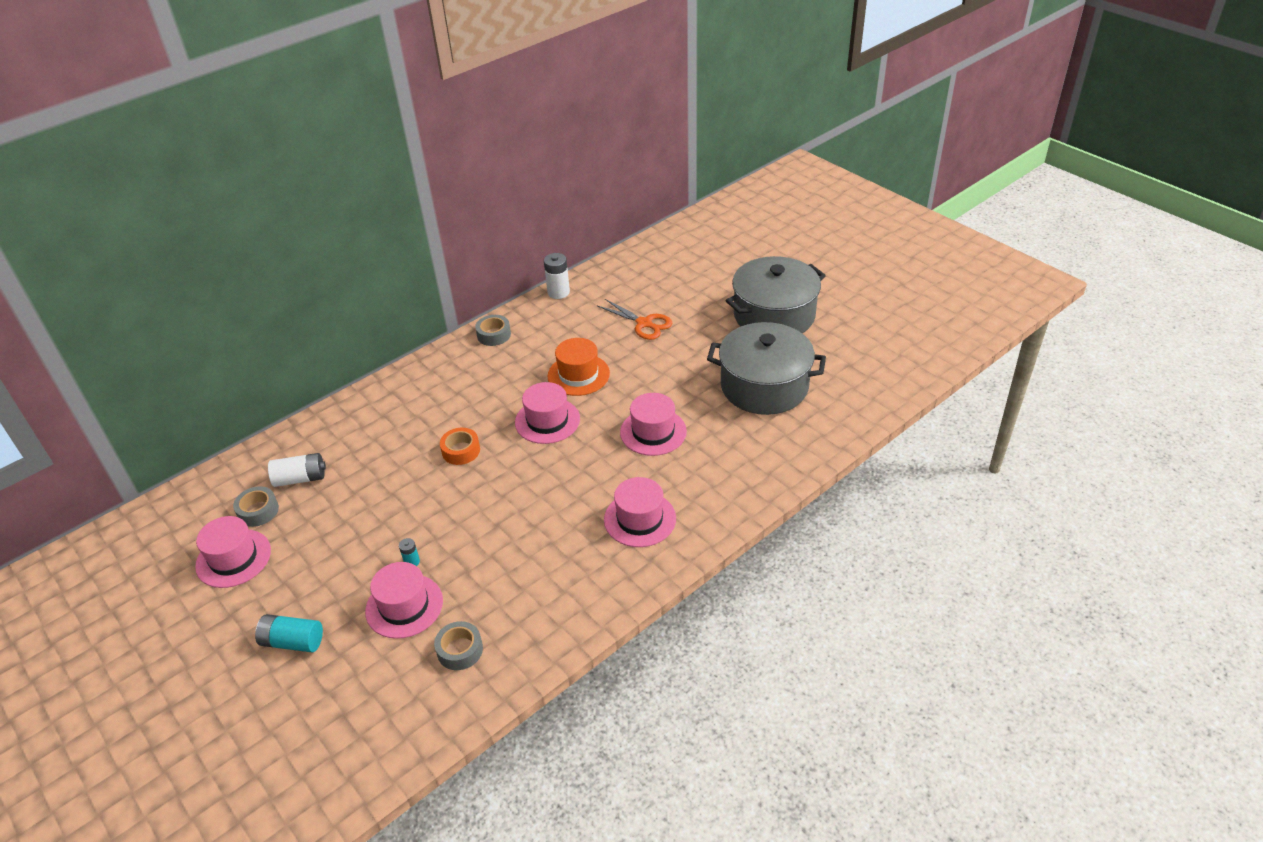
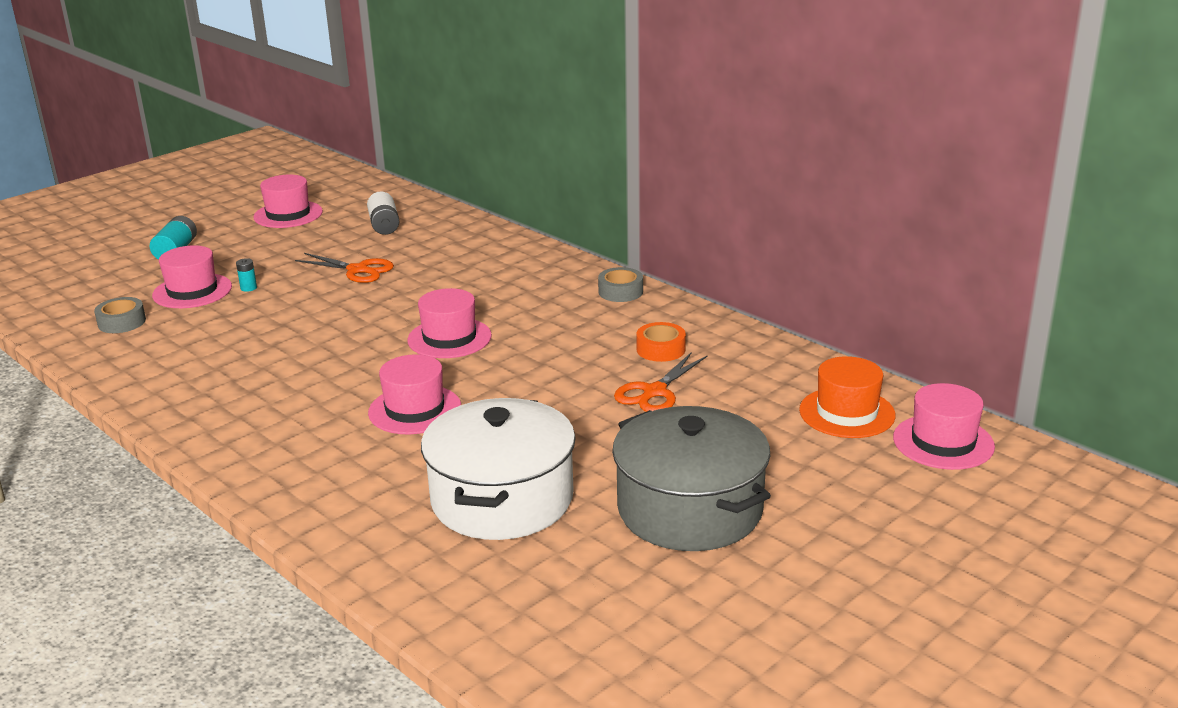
camera: 85 degrees right, 15 degrees down
grey tape [233,486,279,527] -> none
orange tape [440,428,480,465] -> orange tape moved to [636,322,686,362]
white battery [544,253,570,299] -> none
orange hat [547,338,610,396] -> orange hat moved to [799,356,896,438]
pink hat [604,477,676,547] -> pink hat moved to [893,383,995,470]
grey pot [707,322,826,415] -> white pot [421,398,576,540]
none -> orange scissors [295,253,394,283]

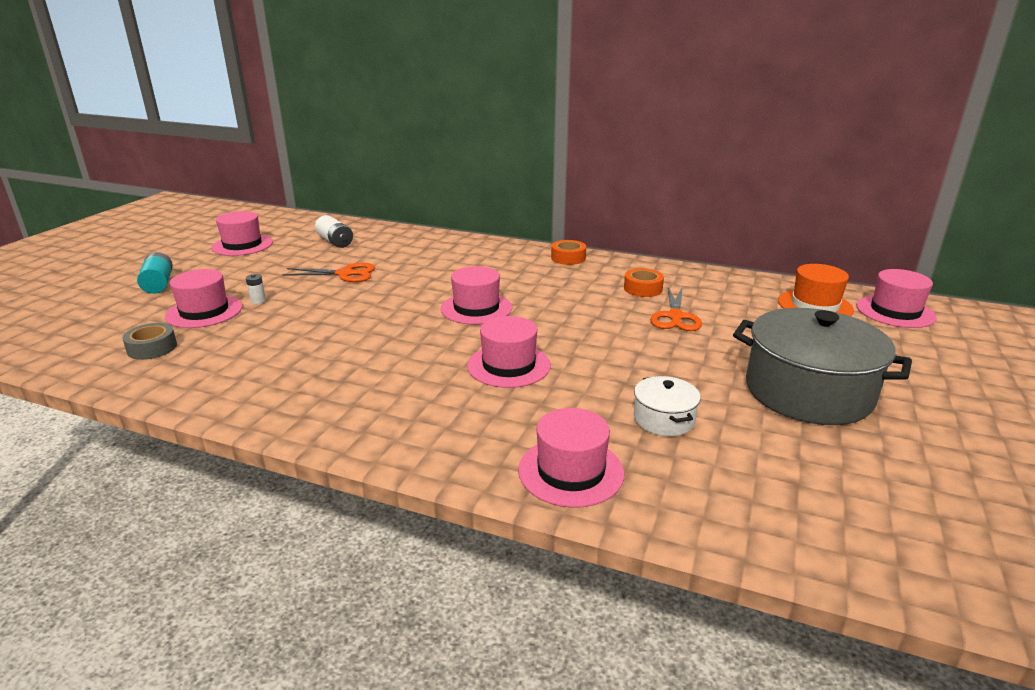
camera: 25 degrees left, 0 degrees up
turquoise battery [236,258,257,292] -> white battery [246,274,266,304]
white pot [421,398,576,540] -> white pot [634,376,701,436], size x0.47
grey tape [598,267,643,302] -> orange tape [551,240,586,265]
none -> pink hat [518,408,624,508]

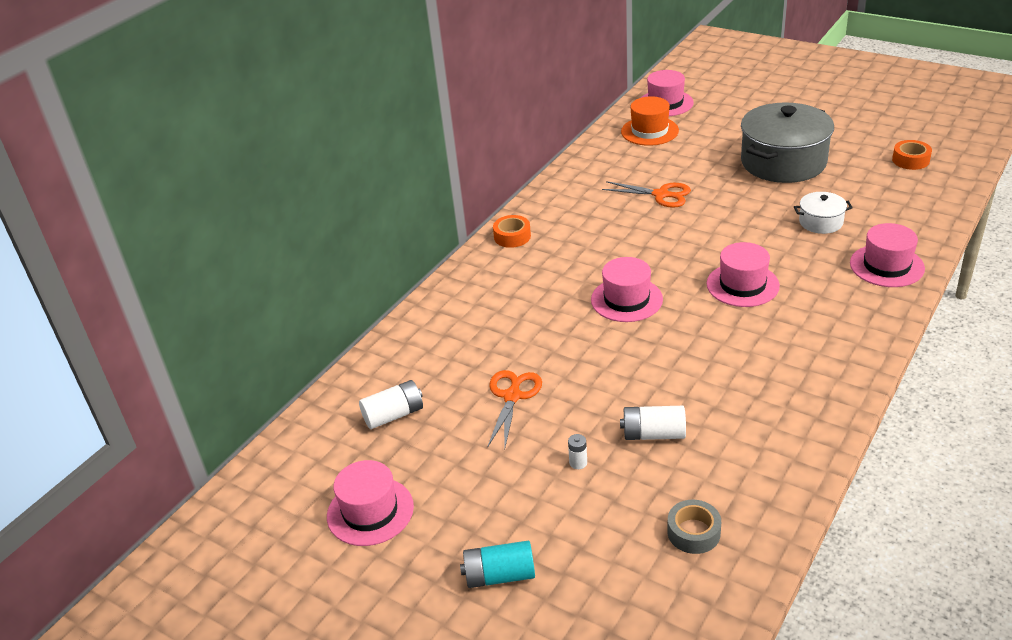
camera: 75 degrees left, 10 degrees up
pink hat [165,269,242,328] -> none
orange tape [624,268,664,297] -> orange tape moved to [892,140,932,170]
none -> white battery [620,406,686,440]

